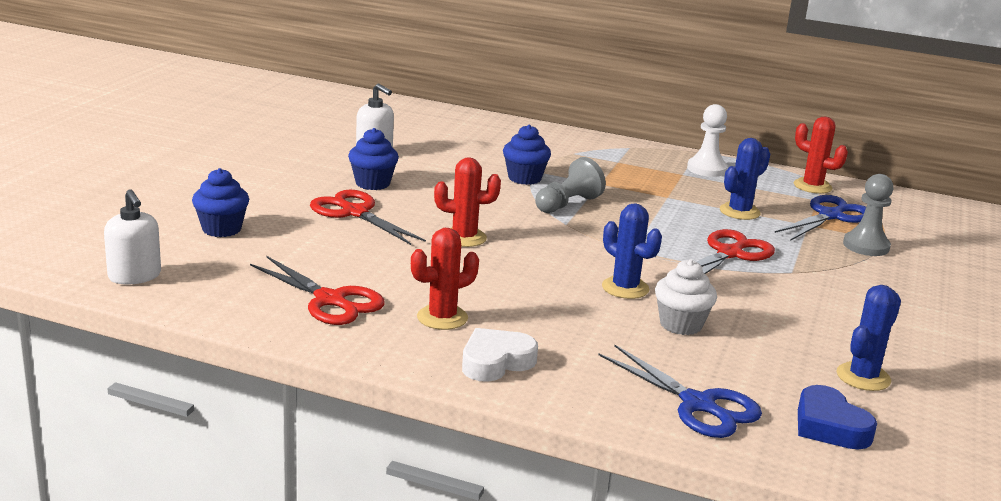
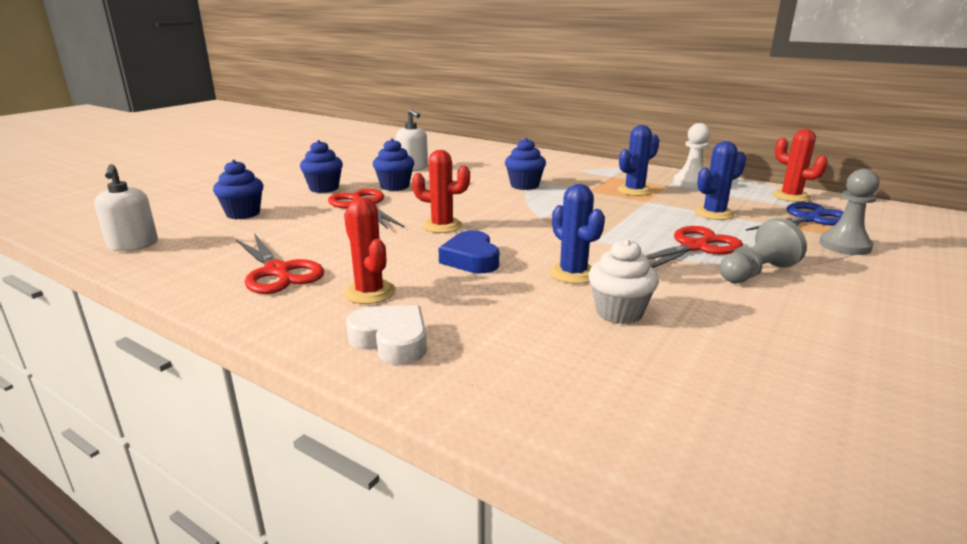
camera: 15 degrees right, 0 degrees up
red cactus [411,228,479,330] -> red cactus turned 75 degrees clockwise [343,198,396,304]
white heart [462,328,538,382] -> white heart turned 60 degrees clockwise [346,305,427,365]
grey pawn [535,157,606,213] -> grey pawn moved to [720,218,807,283]
blue scissors [599,345,762,438] -> none
blue heart [798,385,877,449] -> blue heart moved to [438,230,499,273]
blue cactus [837,285,901,391] -> blue cactus moved to [618,125,659,196]
none -> blue cupcake [300,140,343,193]

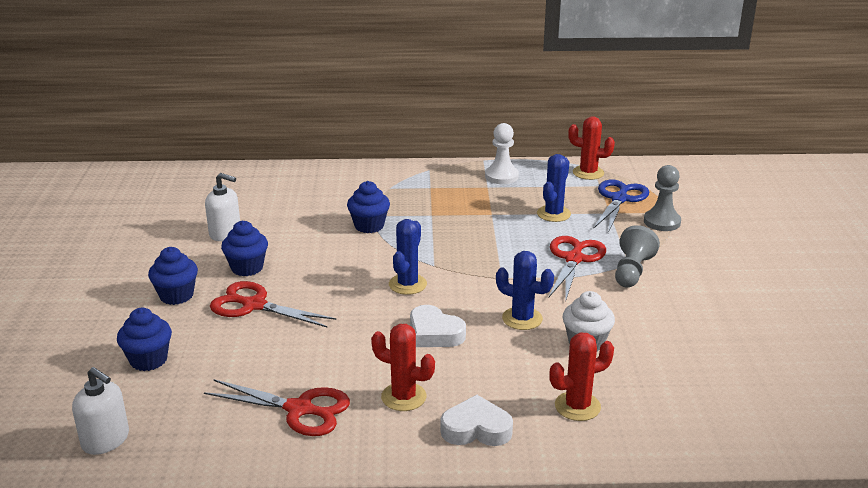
camera: 35 degrees left, 5 degrees up
red cactus [412,150,470,233] -> red cactus moved to [549,333,614,421]
blue heart [438,230,499,273] -> white heart [410,305,466,347]
blue cactus [618,125,659,196] -> blue cactus moved to [389,219,427,295]

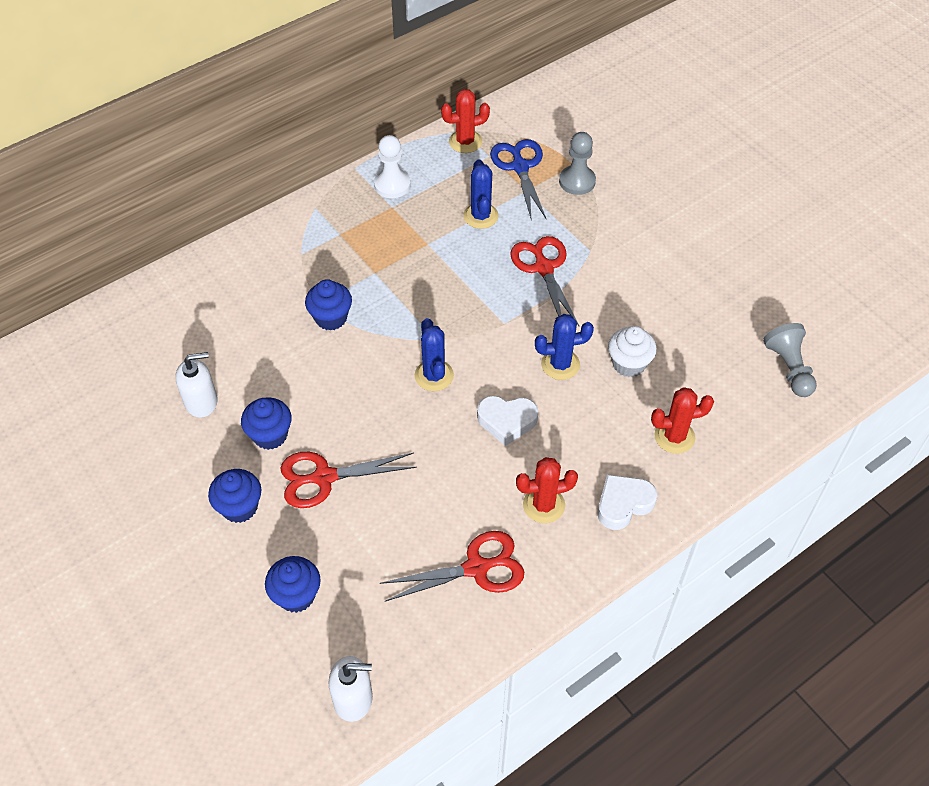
camera: 35 degrees left, 25 degrees up
red cactus [549,333,614,421] -> red cactus turned 45 degrees clockwise [651,387,714,454]
grey pawn [615,225,660,287] -> grey pawn moved to [763,323,817,397]

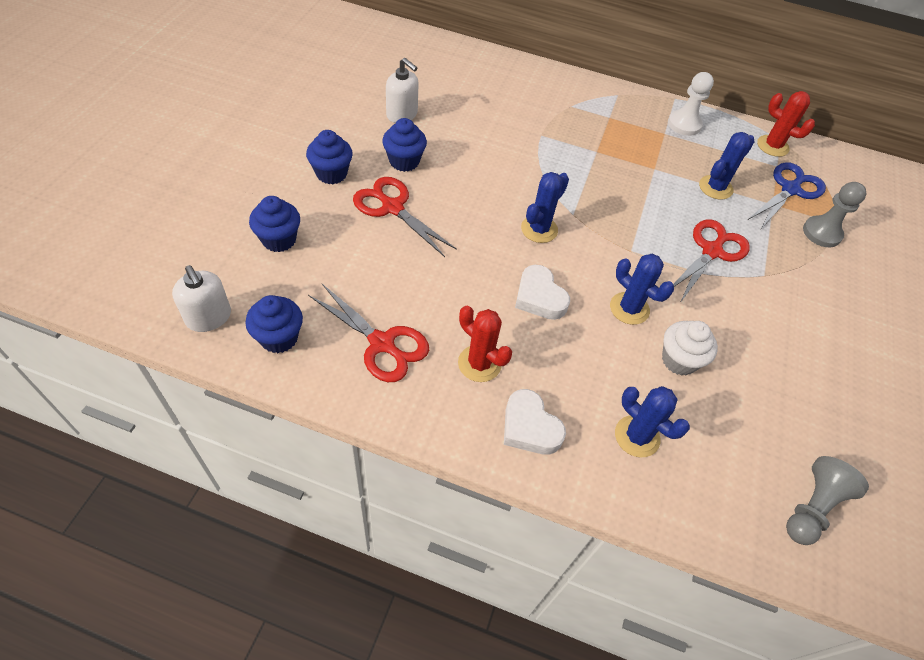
camera: 50 degrees right, 0 degrees up
blue cupcake [305,279,352,331] -> blue cupcake moved to [245,295,303,353]
white heart [598,475,657,530] -> white heart turned 150 degrees counterclockwise [504,389,566,455]
red cactus [651,387,714,454] -> blue cactus [615,386,690,458]

